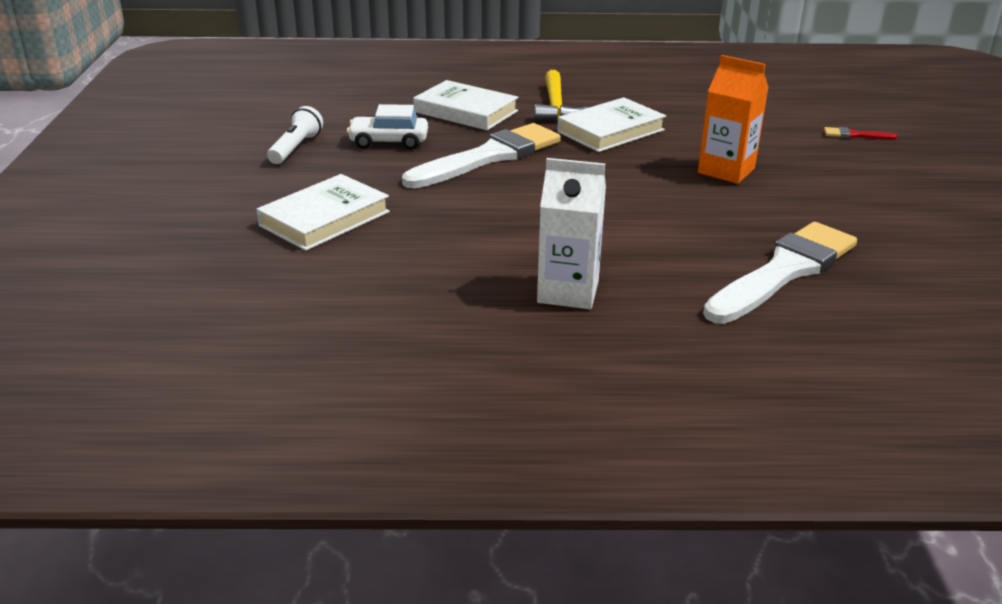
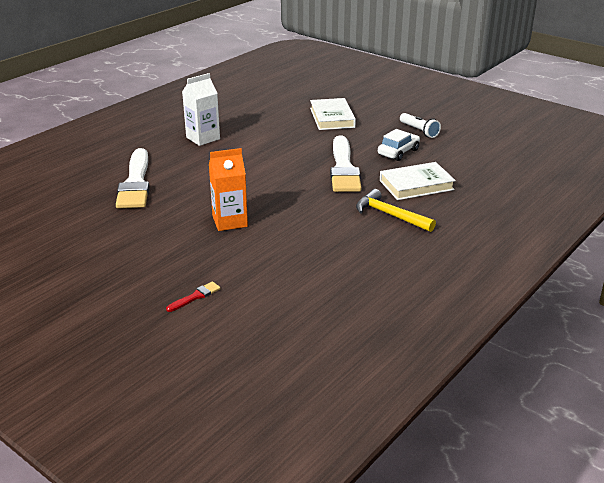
camera: 130 degrees right, 0 degrees up
white book [557,97,666,152] -> none

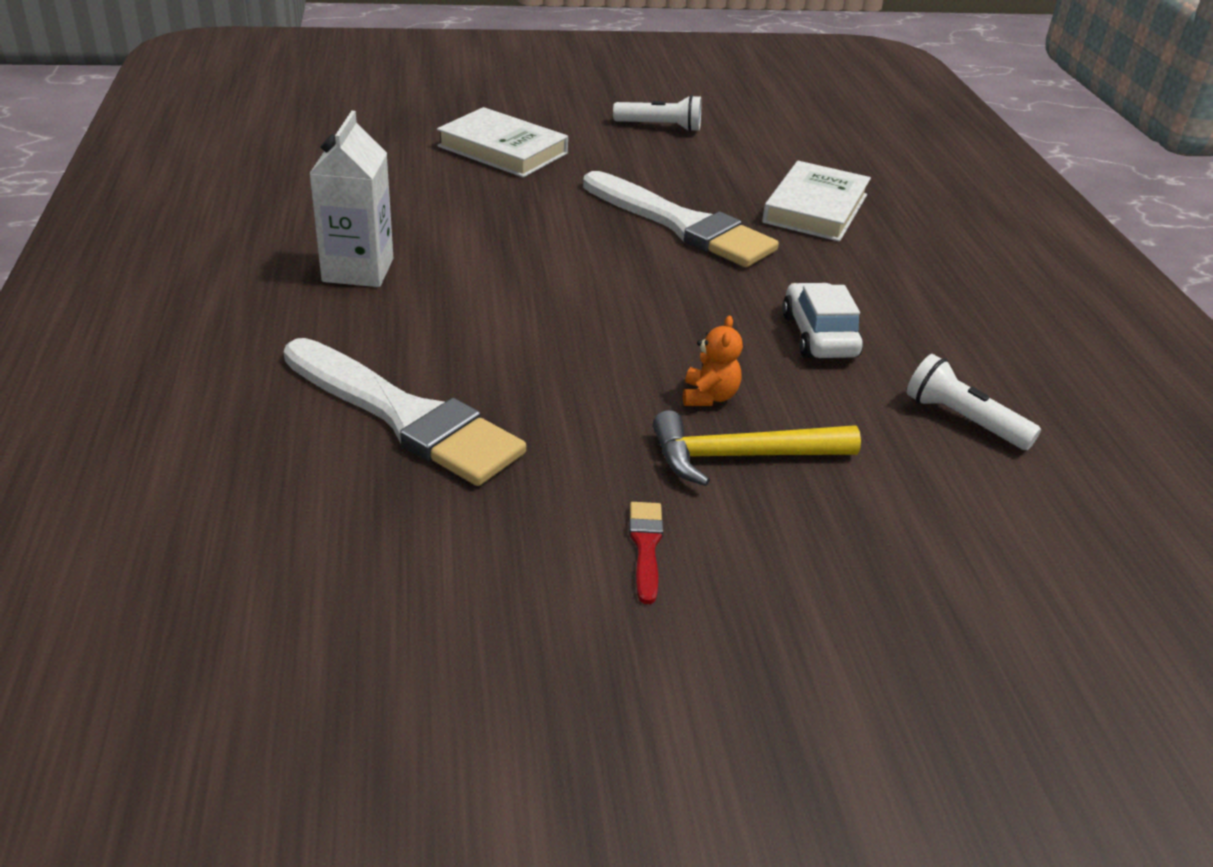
camera: 50 degrees left, 5 degrees up
red brush [166,281,221,312] -> red brush moved to [629,502,663,604]
orange carton [209,148,248,231] -> orange teddy bear [683,316,743,406]
yellow hammer [356,189,436,232] -> yellow hammer moved to [653,410,861,486]
white car [378,129,420,161] -> white car moved to [782,283,863,358]
none -> white flashlight [907,354,1041,450]

